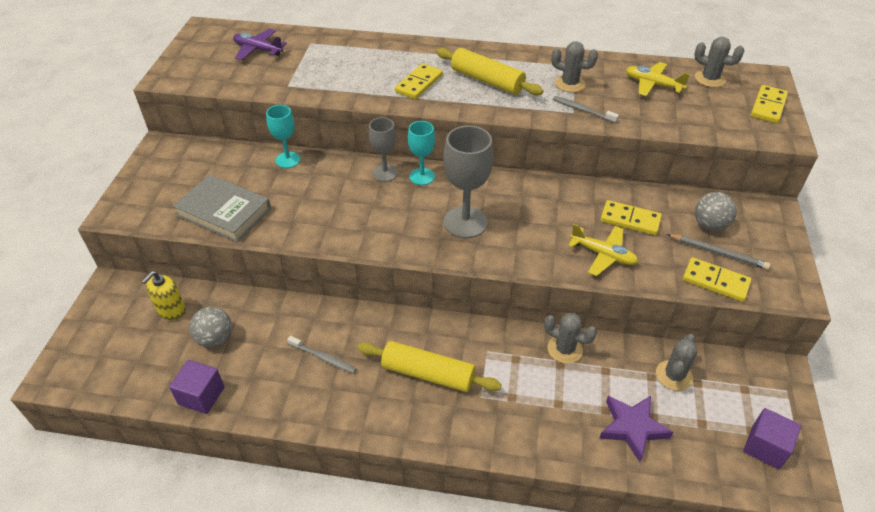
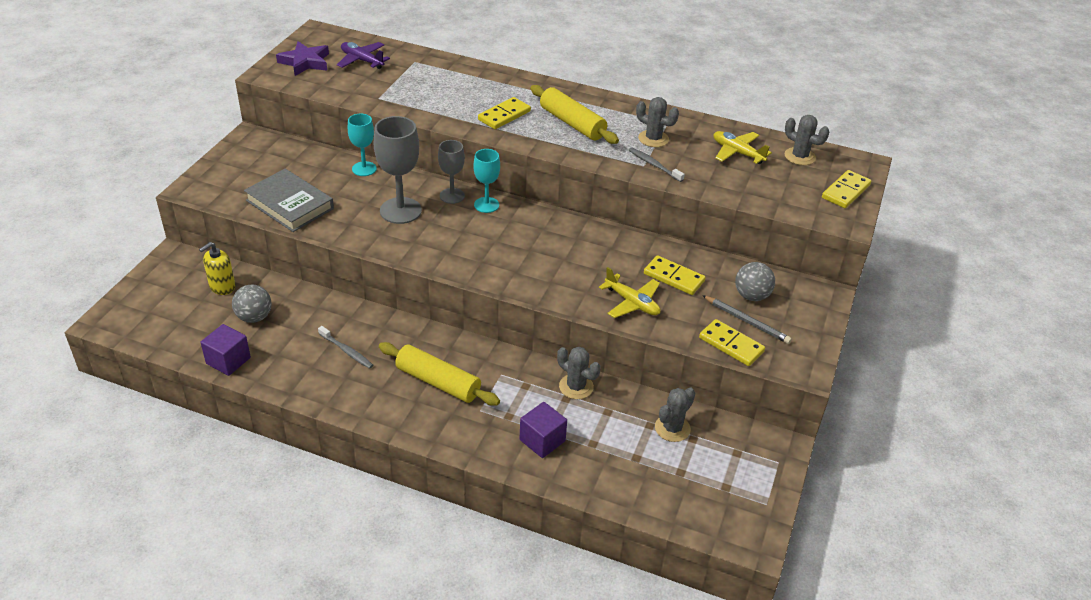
camera: 10 degrees right, 5 degrees down
grey goblet [444,126,493,238] -> grey goblet moved to [374,116,422,224]
purple star [599,396,674,462] -> purple star moved to [276,41,329,76]
purple cube [743,408,801,469] -> purple cube moved to [519,402,567,458]

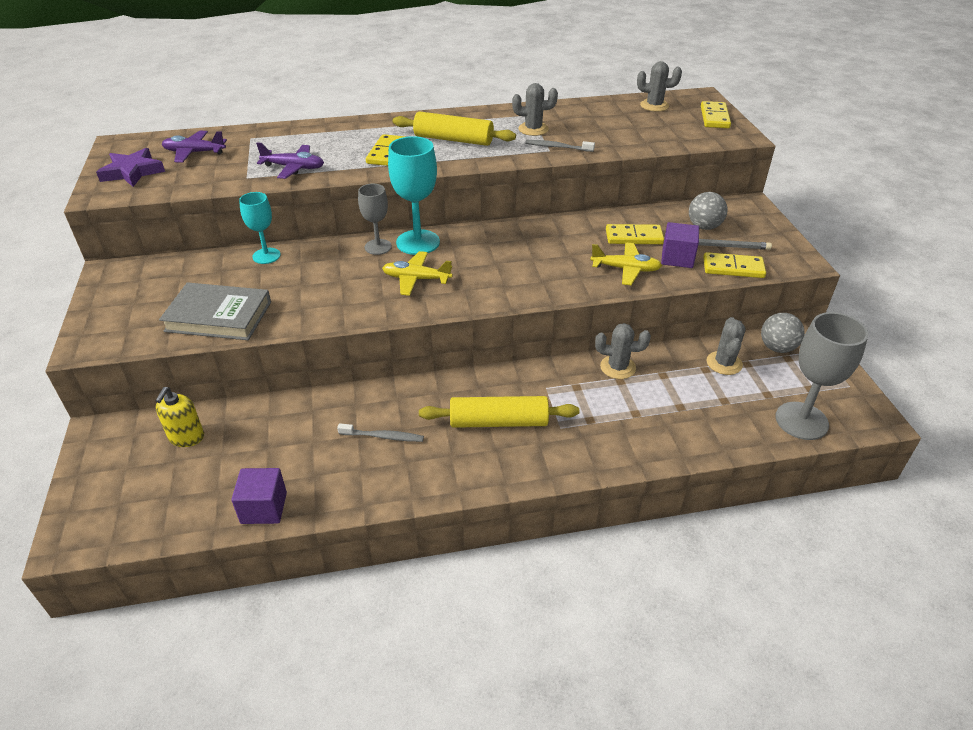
camera: 30 degrees left, 0 degrees up
grey ball [232,285,272,323] -> grey ball moved to [761,313,804,353]
grey goblet [374,116,422,224] -> grey goblet moved to [776,312,868,440]
turquoise goblet [473,149,500,213] -> turquoise goblet [388,136,440,255], size x1.63
purple cube [519,402,567,458] -> purple cube moved to [661,222,699,268]
yellow plane [714,131,772,164] -> yellow plane moved to [382,251,452,296]
none -> purple plane [256,142,324,179]

